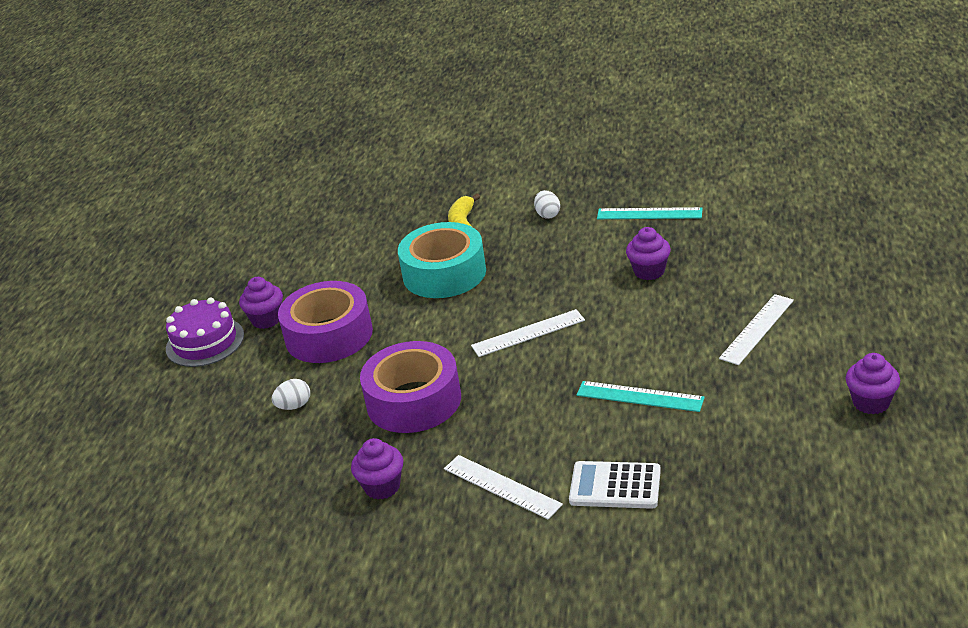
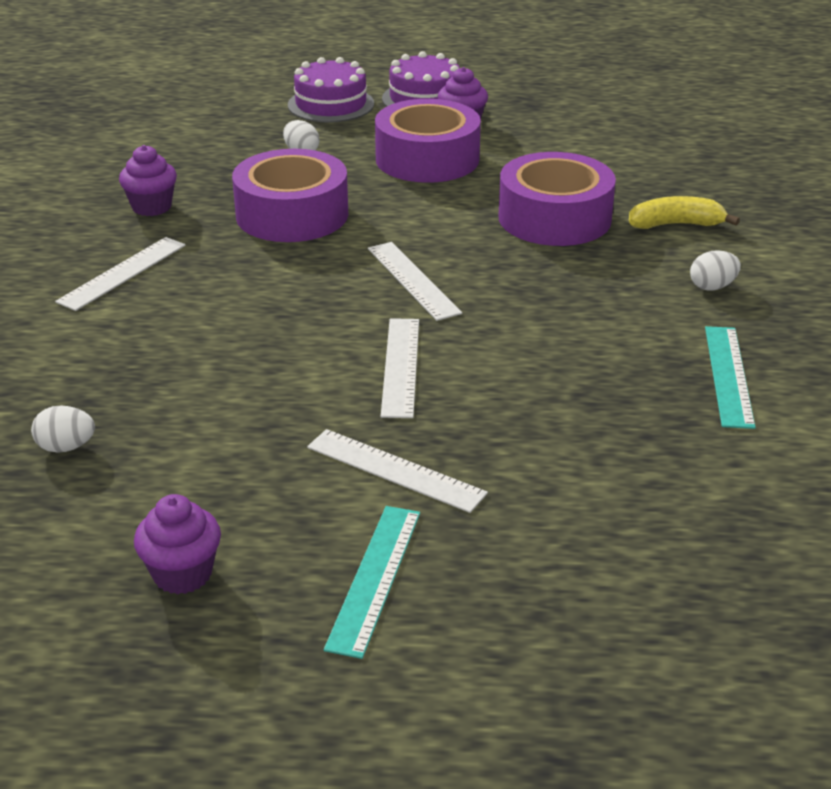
camera: 80 degrees right, 0 degrees up
turquoise tape [398,222,486,298] -> purple tape [499,152,616,246]
white calculator [569,461,661,509] -> none
turquoise ruler [577,381,705,412] -> turquoise ruler moved to [324,506,420,659]
purple cupcake [626,227,671,280] -> none
none -> white egg [31,406,95,453]
none -> purple cake [288,57,374,123]
none -> white ruler [381,318,419,418]

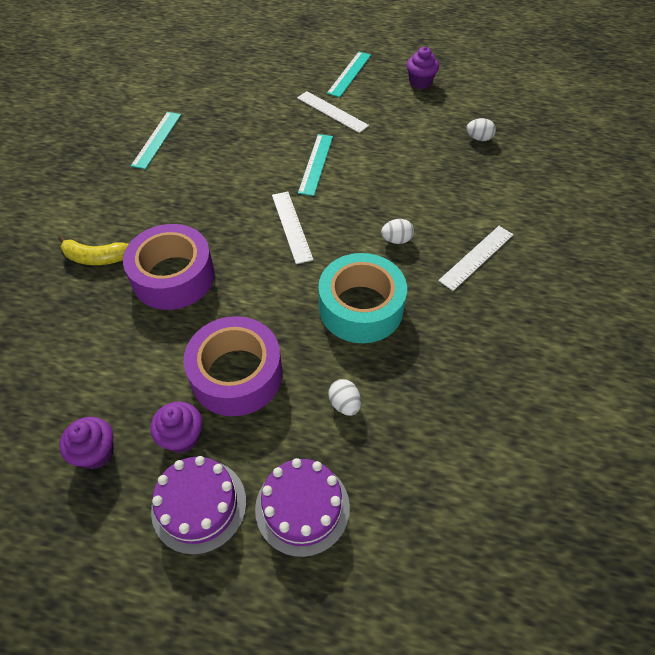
camera: 170 degrees left, 20 degrees up
purple cupcake [119,145,177,216] -> purple cupcake moved to [59,417,114,469]
purple tape [232,149,348,242] -> turquoise tape [318,253,407,343]
white ruler [381,318,419,418] -> turquoise ruler [298,134,333,196]
white egg [690,250,741,291] -> white egg moved to [381,219,414,244]

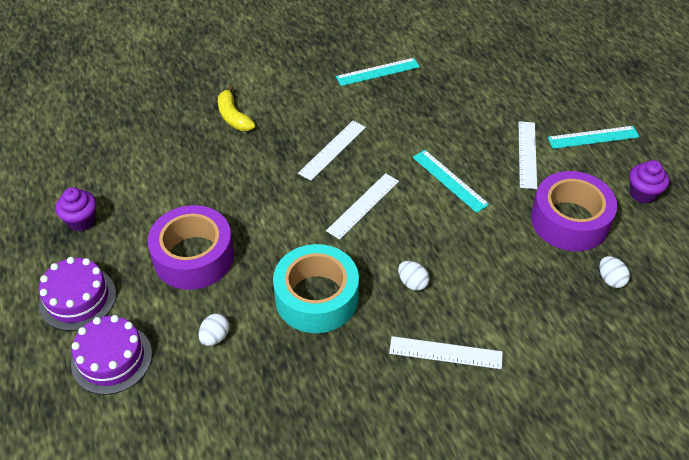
camera: 55 degrees right, 5 degrees down
purple tape [123,224,215,310] -> purple tape moved to [531,171,617,251]
purple cupcake [151,402,202,453] -> none
turquoise ruler [298,134,333,196] -> turquoise ruler turned 75 degrees clockwise [413,150,489,213]
none -> white ruler [298,121,366,181]

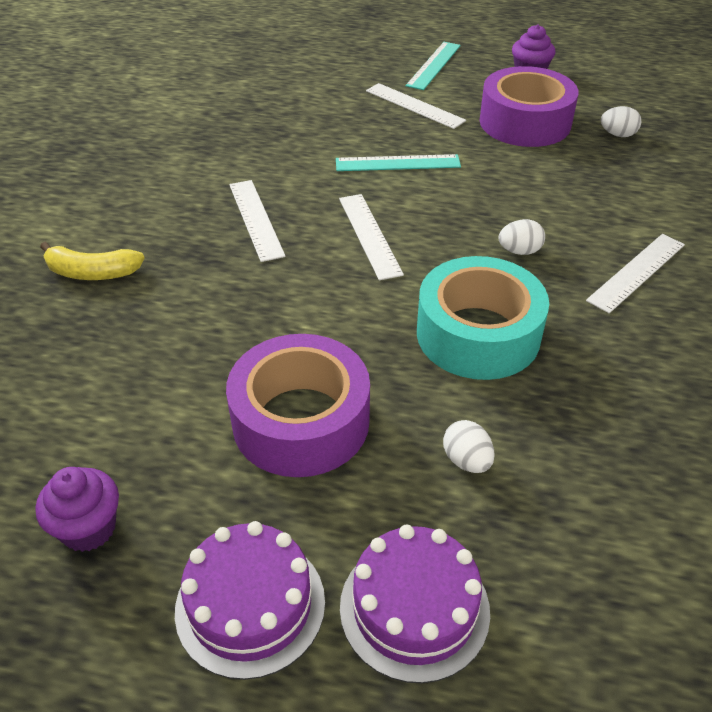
camera: 55 degrees left, 5 degrees down
turquoise ruler [336,58,420,86] -> none

